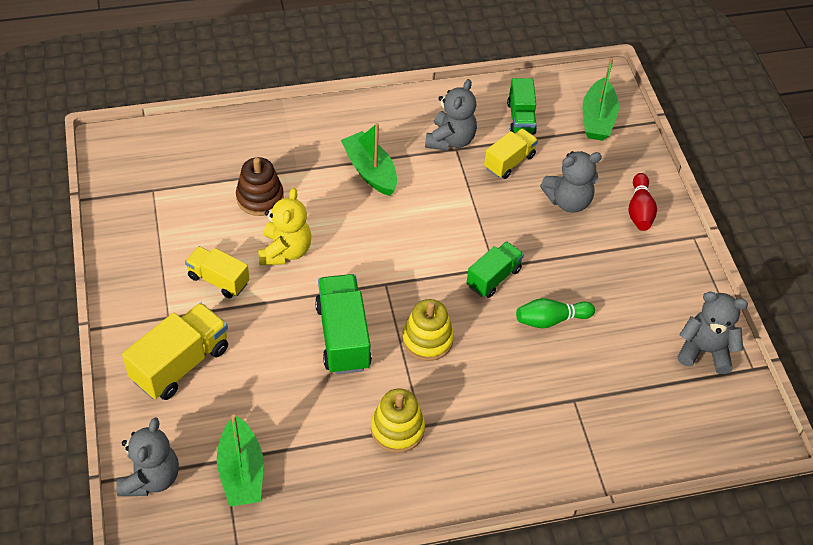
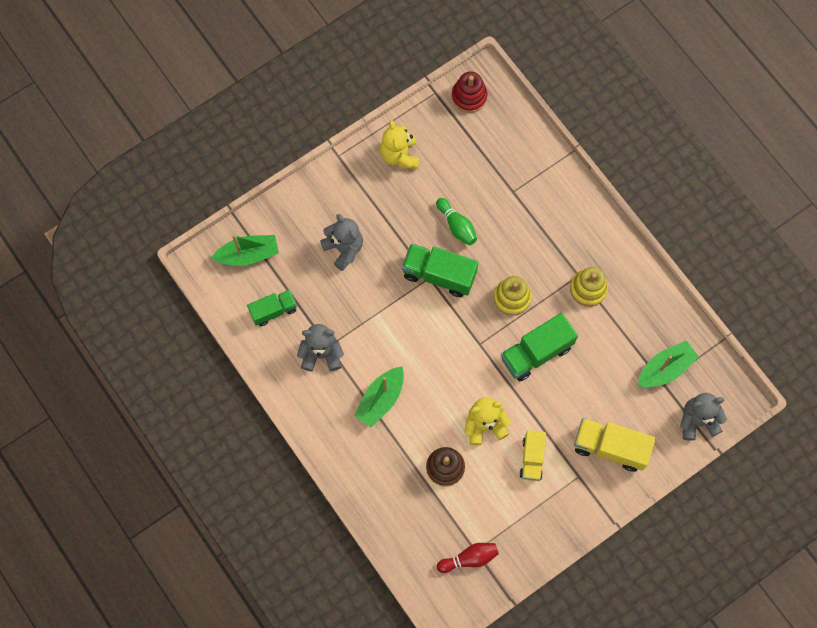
camera: 110 degrees left, 20 degrees up
green truck [467,241,524,298] -> green truck [402,243,478,297], size x1.57
yellow truck [484,129,538,179] -> none
red bowling pin [629,173,657,231] -> red bowling pin moved to [437,543,499,573]
grey teddy bear [678,292,748,374] -> none
none -> yellow teddy bear [380,120,419,169]
none -> red stacking toy [452,72,487,113]

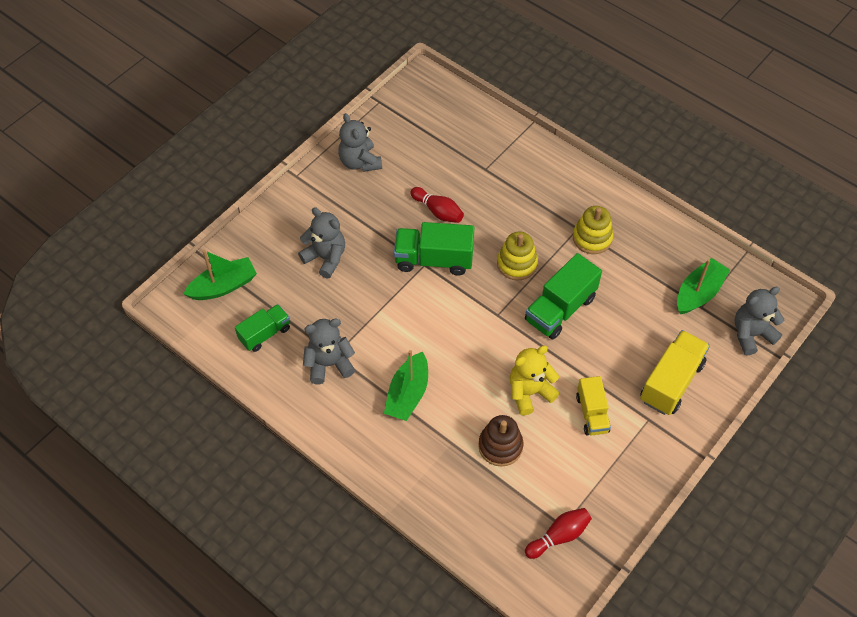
camera: 15 degrees left, 15 degrees down
yellow teddy bear [380,120,419,169] -> grey teddy bear [338,113,382,172]
green bowling pin [436,198,477,245] -> red bowling pin [410,187,464,223]
red stacking toy [452,72,487,113] -> none
yellow truck [574,418,656,472] -> yellow truck turned 120 degrees clockwise [640,330,710,415]

